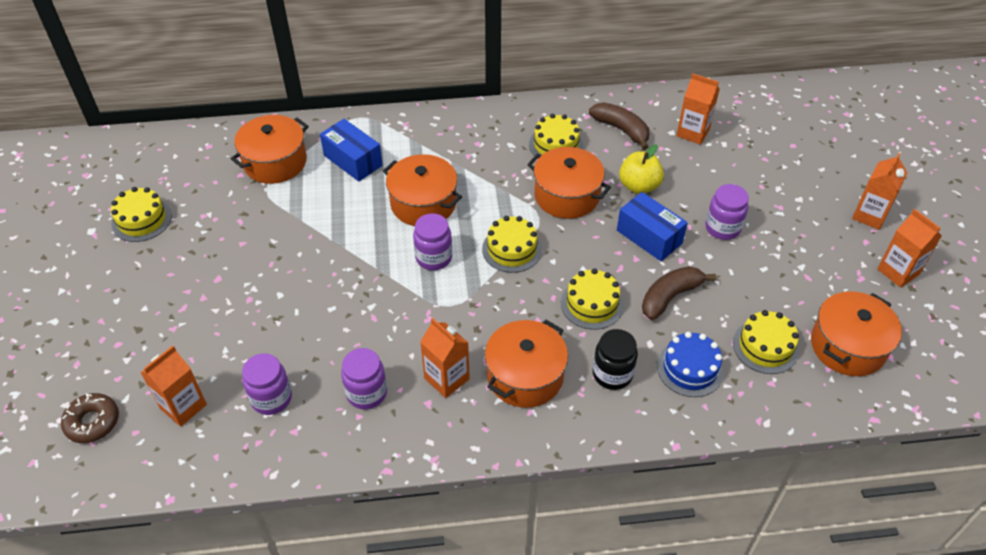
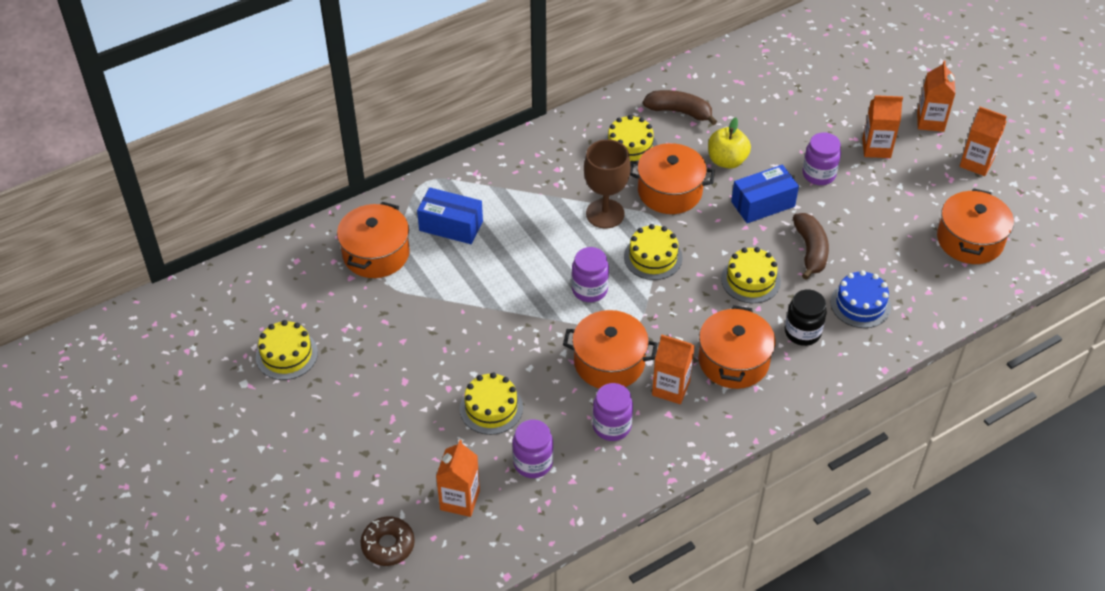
camera: 25 degrees left, 0 degrees up
orange pot [383,154,462,226] -> orange pot moved to [563,310,658,389]
blue box [617,192,688,261] -> blue box turned 45 degrees counterclockwise [731,165,799,223]
brown banana [642,266,716,320] -> brown banana turned 150 degrees clockwise [793,213,829,280]
orange carton [676,73,720,145] -> orange carton moved to [862,95,903,158]
yellow cake [733,310,799,374] -> yellow cake moved to [460,372,523,435]
none -> brown goblet [584,139,631,229]

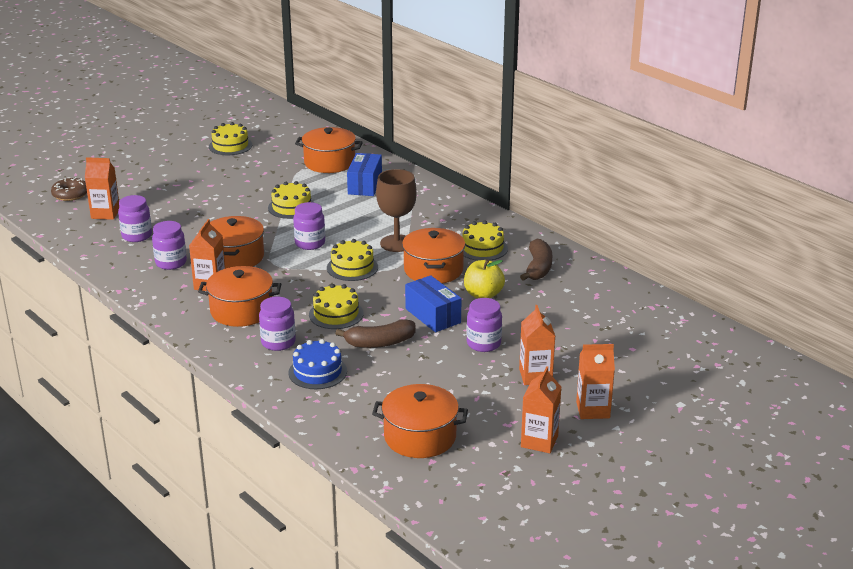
camera: 80 degrees right, 20 degrees down
yellow cake [460,372,523,435] -> yellow cake moved to [268,181,314,219]
black jar [785,289,827,346] -> purple jar [259,296,296,351]

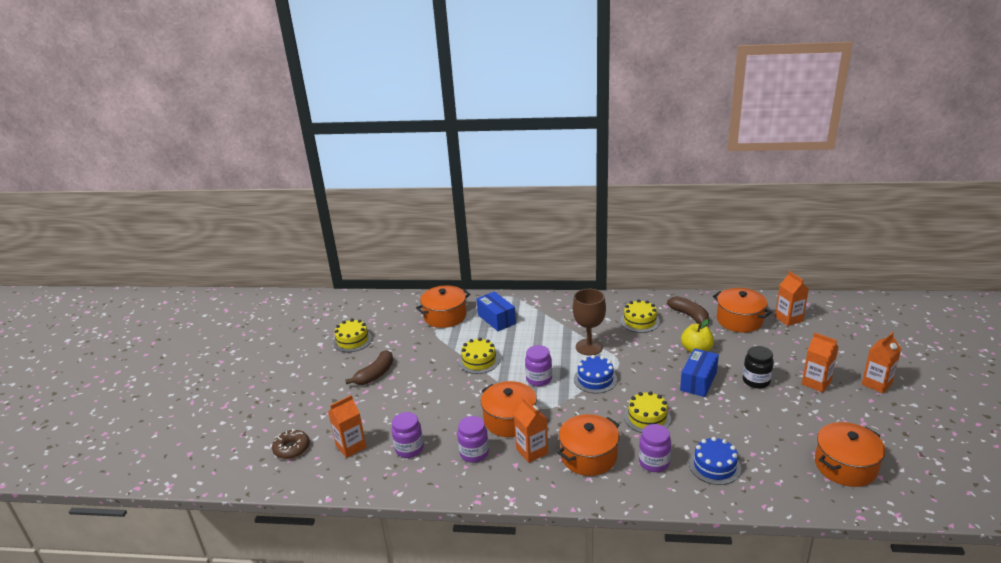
camera: 40 degrees left, 0 degrees up
yellow cake [327,239,378,281] -> blue cake [574,355,617,394]
brown banana [335,319,416,348] -> brown banana moved to [345,350,393,385]
orange pot [402,228,465,283] -> orange pot moved to [713,288,772,332]
blue box [405,275,462,332] -> blue box turned 75 degrees counterclockwise [680,348,719,397]
purple jar [466,298,502,352] -> black jar [743,346,774,389]
orange carton [521,366,561,453] -> orange carton moved to [775,271,809,326]

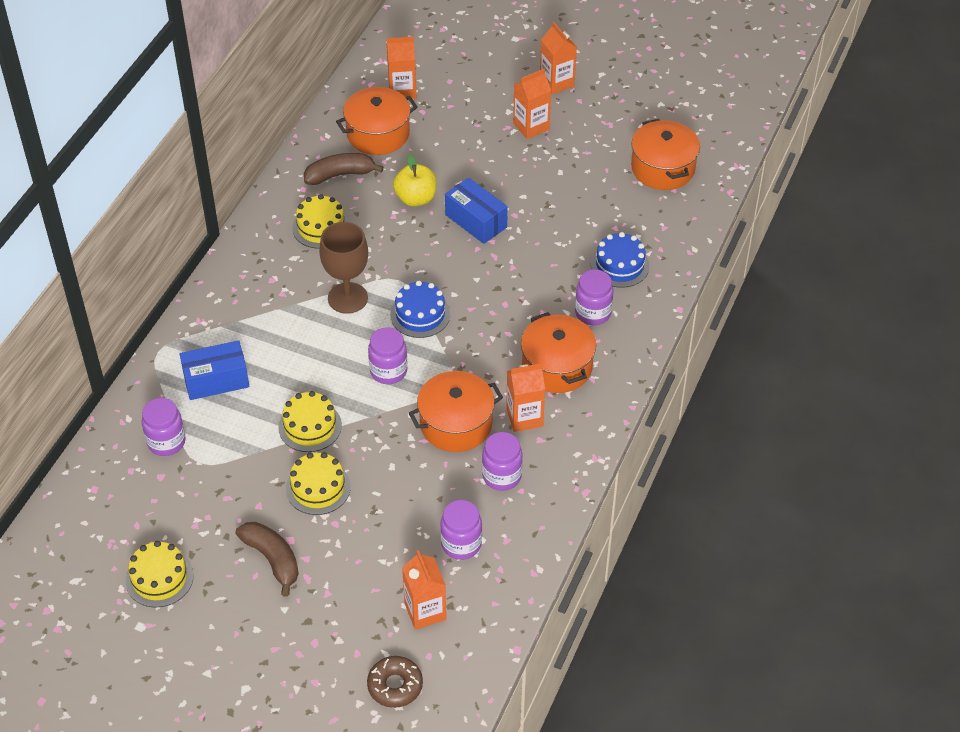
camera: 75 degrees left, 20 degrees up
orange pot [416,285,470,328] -> purple jar [141,398,186,456]
yellow cake [624,391,671,433] -> yellow cake moved to [286,452,351,515]
black jar [743,346,774,389] -> none

